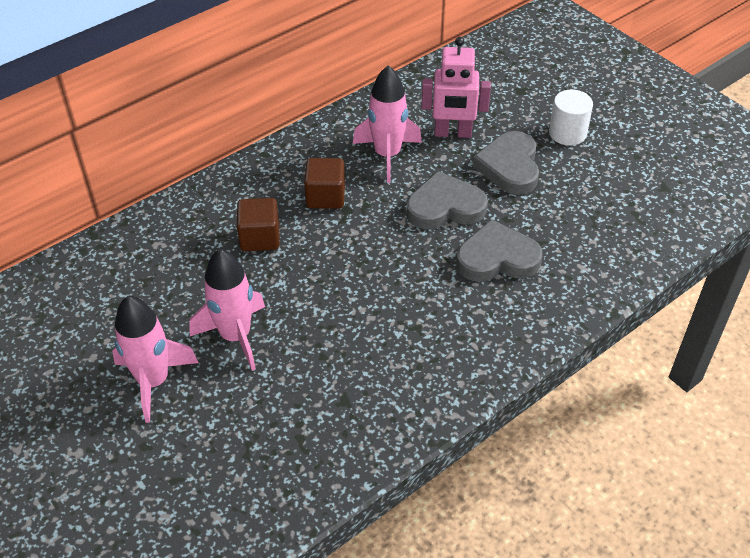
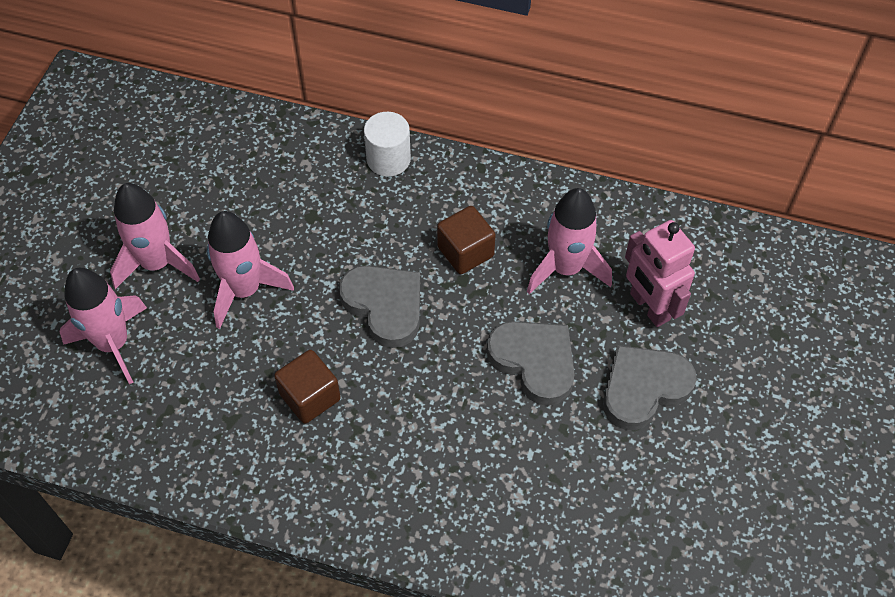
camera: 55 degrees right, 10 degrees up
brown cube [237,198,279,251] -> brown cube moved to [274,350,341,424]
grey heart [456,219,542,282] -> grey heart moved to [339,266,420,348]
white cylinder [549,90,593,146] -> white cylinder moved to [364,112,411,177]
none -> pink rocket [60,268,147,384]

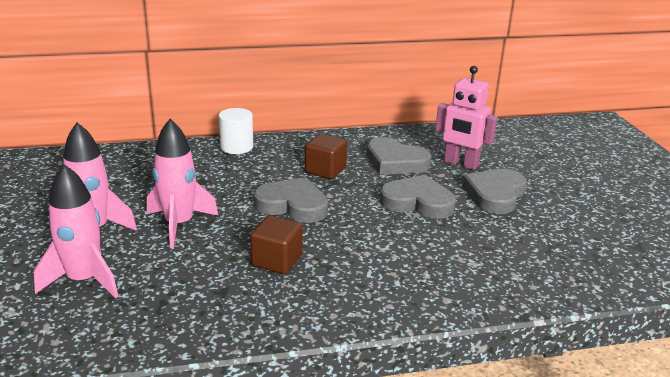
camera: 30 degrees left, 30 degrees down
pink rocket [527,188,612,294] -> grey heart [367,137,431,175]

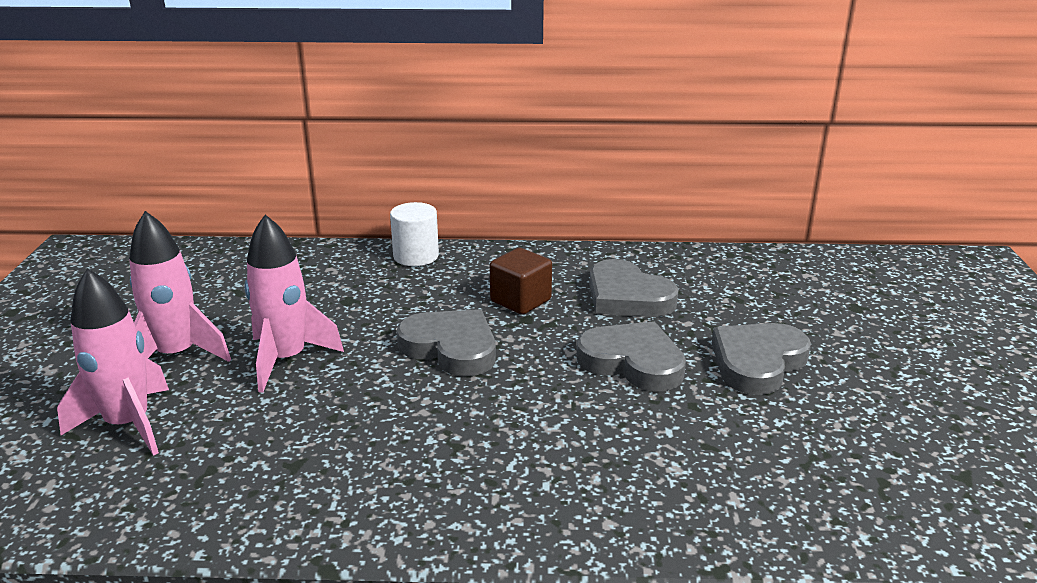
camera: 15 degrees right, 0 degrees up
brown cube [250,215,303,274] -> none
pink robot [435,66,497,170] -> none

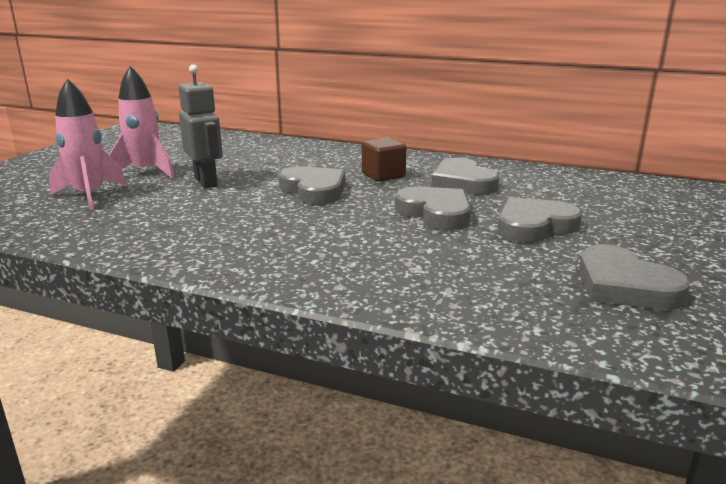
camera: 20 degrees right, 5 degrees down
pink rocket [244,215,344,393] -> grey robot [179,65,223,188]
white cylinder [390,202,439,266] -> none
none -> grey heart [578,245,690,310]

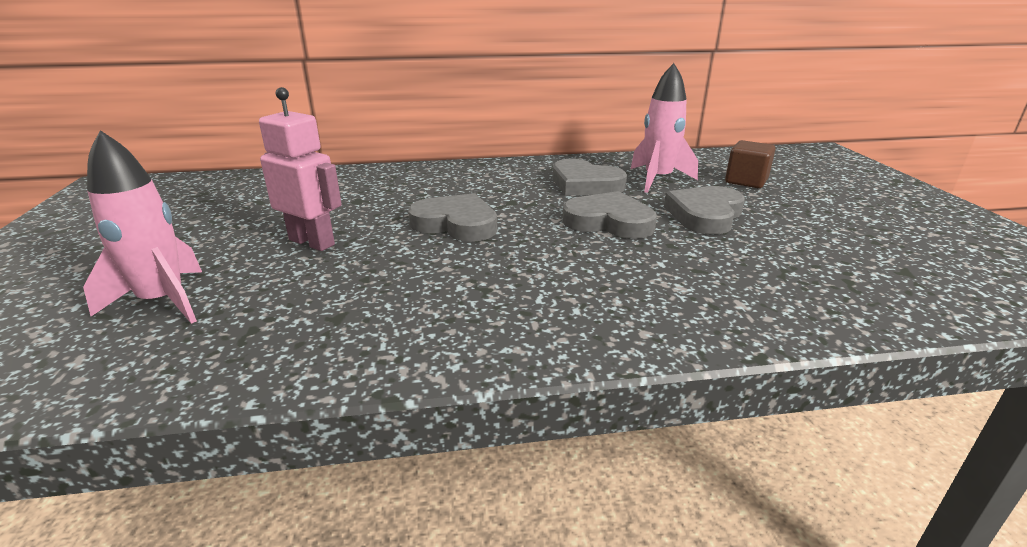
camera: 30 degrees left, 5 degrees up
pink rocket [109,66,175,179] -> pink rocket moved to [631,63,698,193]
grey robot [179,65,223,188] -> pink robot [259,87,342,251]
brown cube [362,137,406,181] -> brown cube moved to [725,140,775,188]
grey heart [578,245,690,310] -> none

